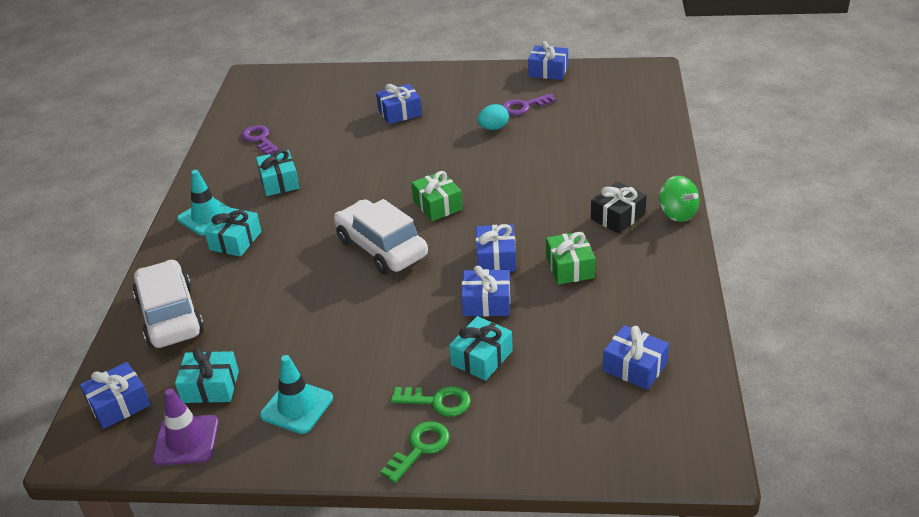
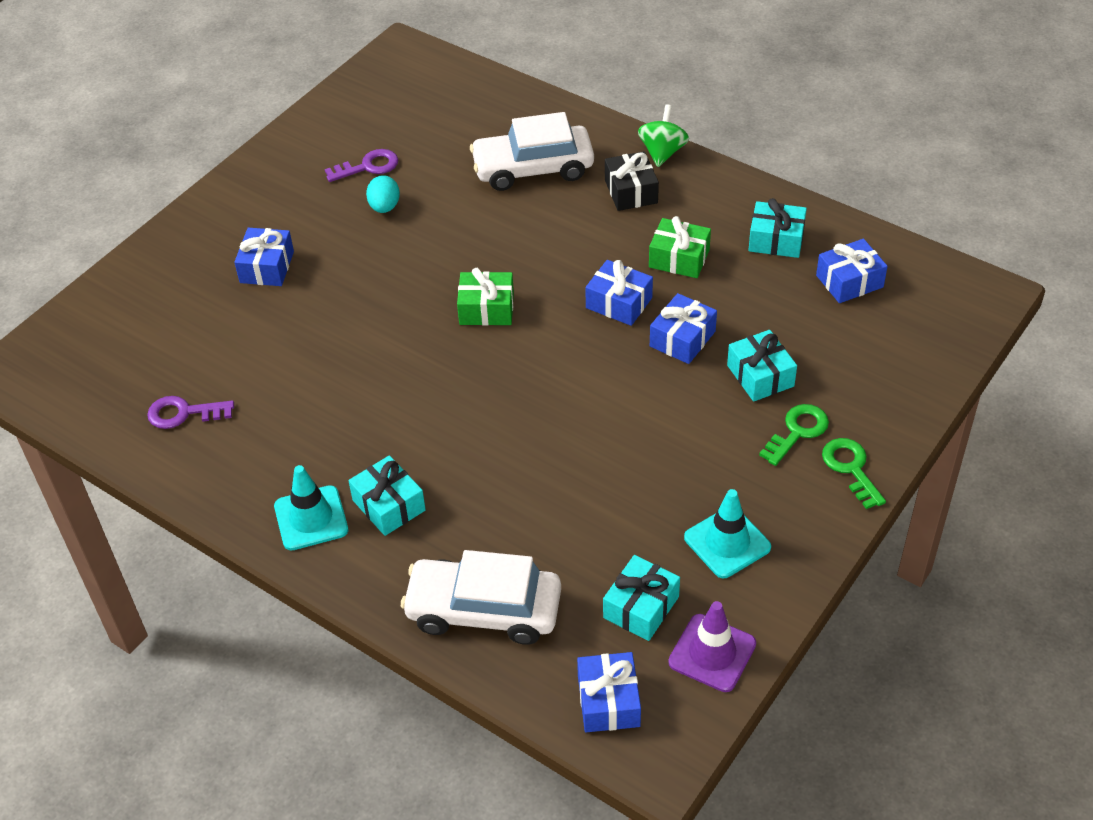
camera: 60 degrees left, 10 degrees up
turquoise gift [256,149,300,196] -> turquoise gift moved to [748,198,807,258]
white car [334,199,428,275] -> white car moved to [470,112,594,191]
purple key [502,93,556,115] -> purple key turned 120 degrees counterclockwise [325,149,398,182]
blue gift [528,41,568,80] -> none
green spinning top [659,176,699,222] -> green spinning top turned 75 degrees counterclockwise [638,104,689,167]

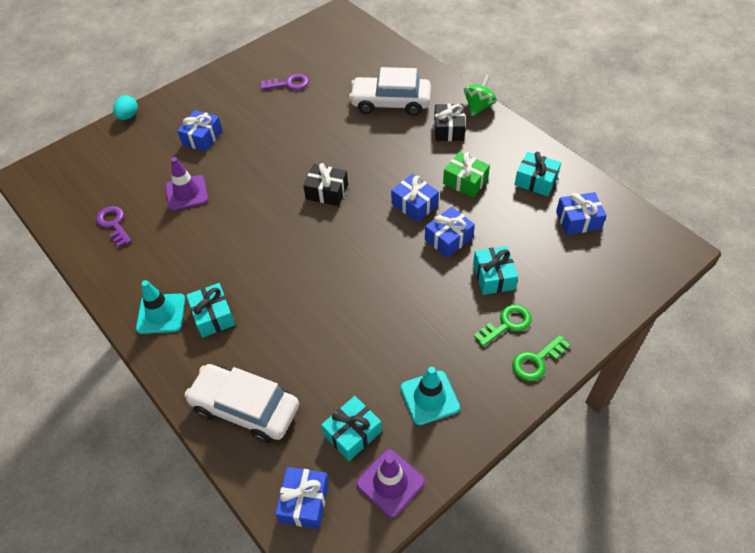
camera: 15 degrees right, 5 degrees up
purple key [147,396,234,429] -> purple key turned 45 degrees clockwise [96,206,131,247]
turquoise egg [366,175,400,213] -> turquoise egg moved to [113,95,138,120]
green gift [457,268,514,325] -> black gift [303,163,348,206]
green key [822,438,886,509] -> green key turned 120 degrees counterclockwise [512,335,570,381]
none -> purple traffic cone [165,157,208,211]

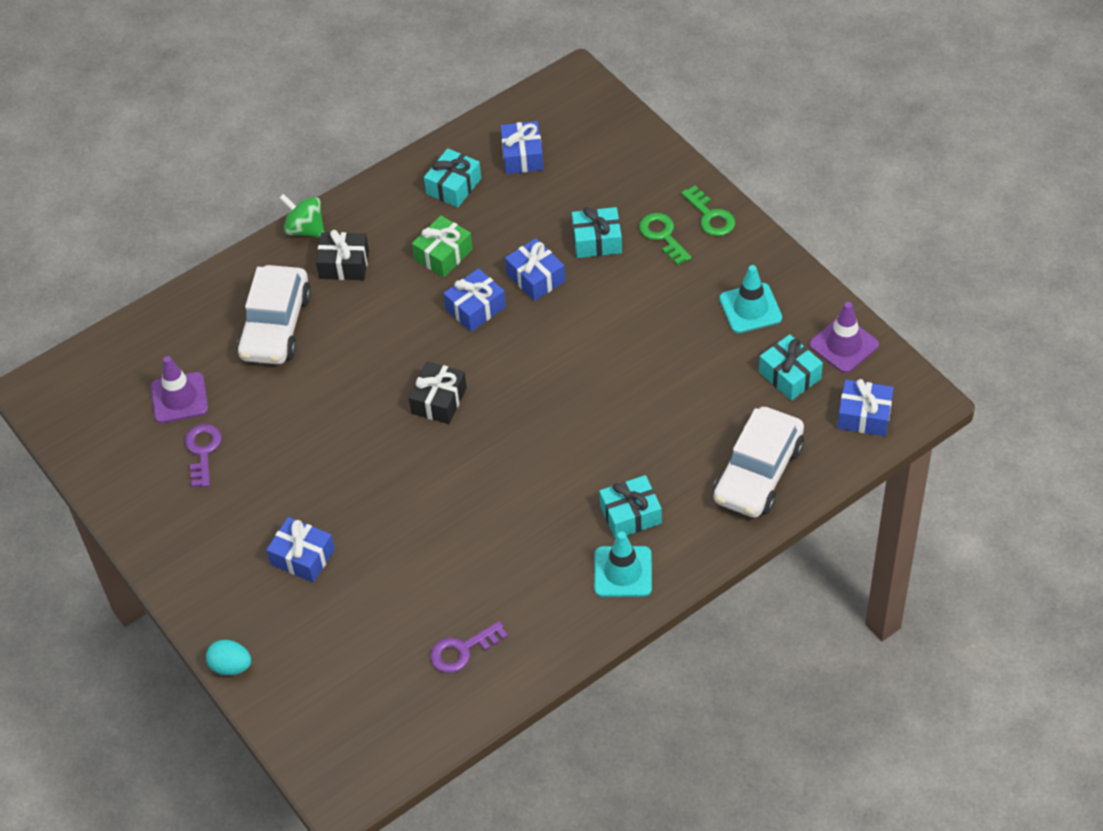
camera: 85 degrees left, 0 degrees up
purple traffic cone [165,157,208,211] -> purple traffic cone moved to [151,356,208,423]

